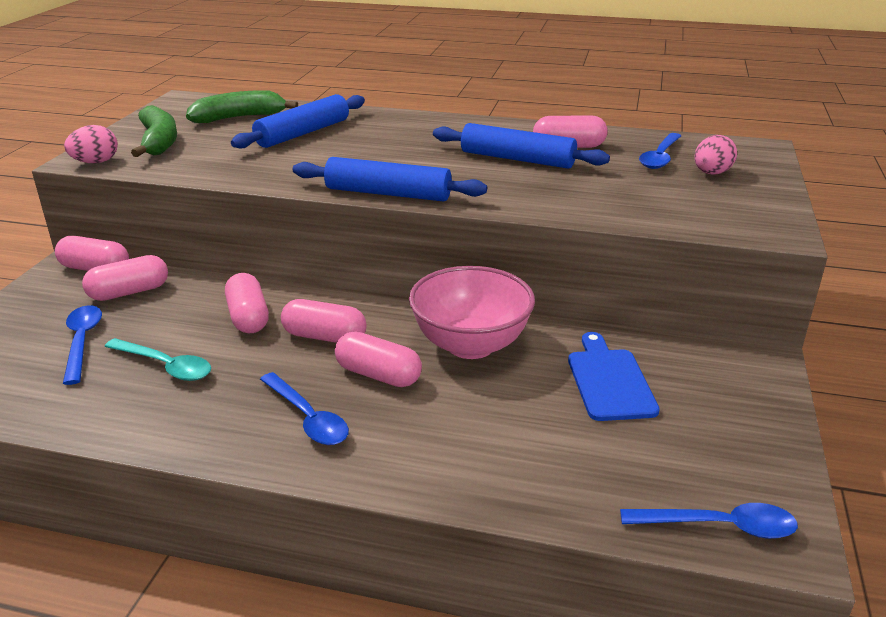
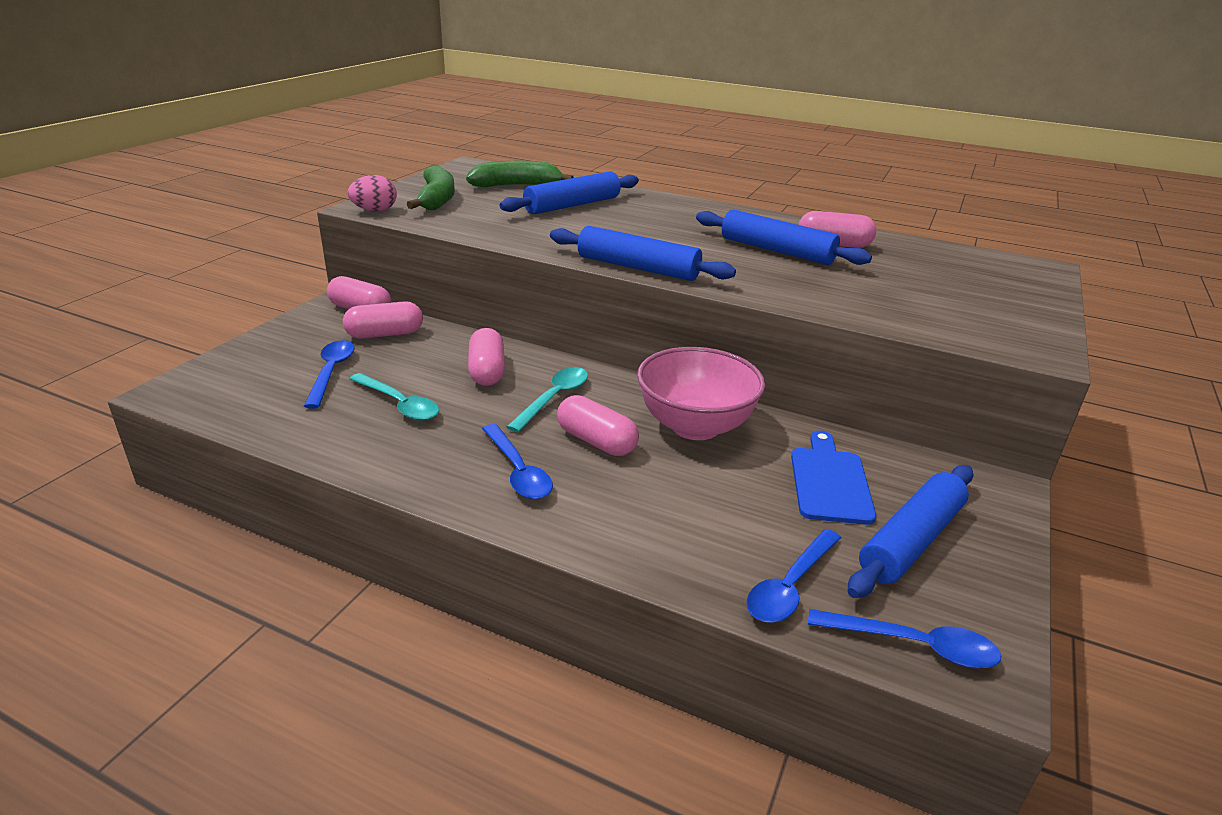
camera: 10 degrees right, 0 degrees up
pink capsule [281,299,367,343] -> turquoise spoon [507,367,588,433]
blue spoon [639,133,681,169] -> blue spoon moved to [746,529,841,623]
pink egg [694,135,737,175] -> none
none -> blue rolling pin [848,465,974,598]

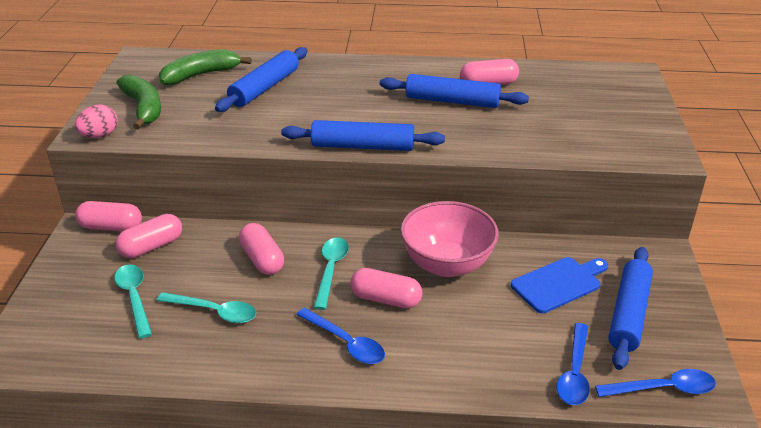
camera: 20 degrees left, 5 degrees up
blue spoon [304,340,355,408] -> turquoise spoon [114,264,152,339]
blue cutting board [791,431,876,525] -> blue cutting board turned 75 degrees clockwise [511,257,608,313]

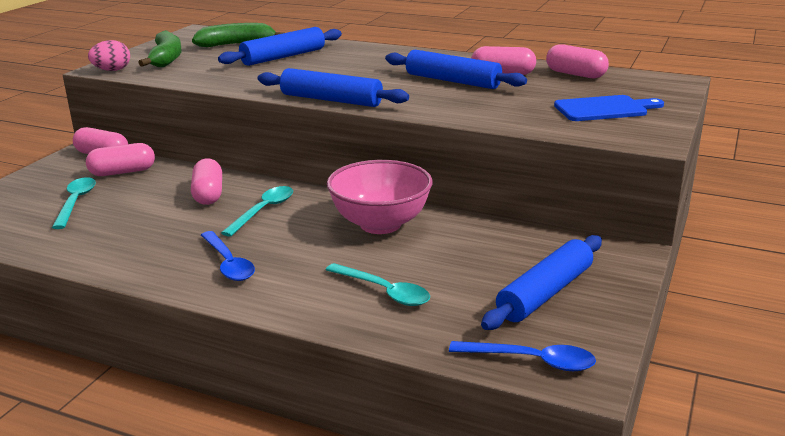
camera: 20 degrees right, 10 degrees down
turquoise spoon [157,292,256,323] -> turquoise spoon moved to [326,263,430,306]
pink capsule [350,268,423,309] -> pink capsule moved to [546,44,609,78]
blue cutting board [511,257,608,313] -> blue cutting board moved to [554,95,664,121]
blue spoon [557,323,590,405] -> none

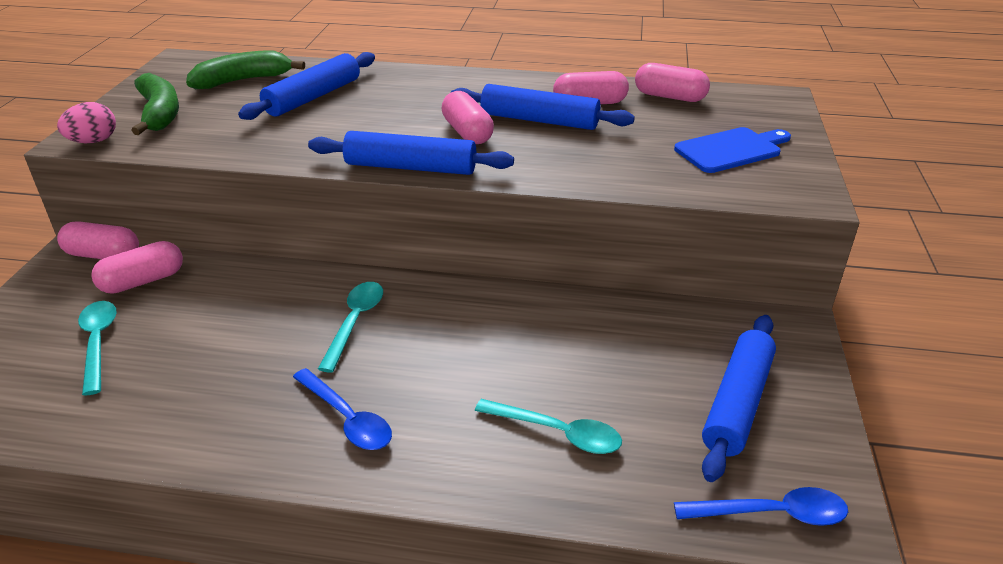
camera: 15 degrees left, 10 degrees up
pink capsule [191,158,222,205] -> pink capsule moved to [441,91,494,144]
pink bowl [327,160,432,234] -> none

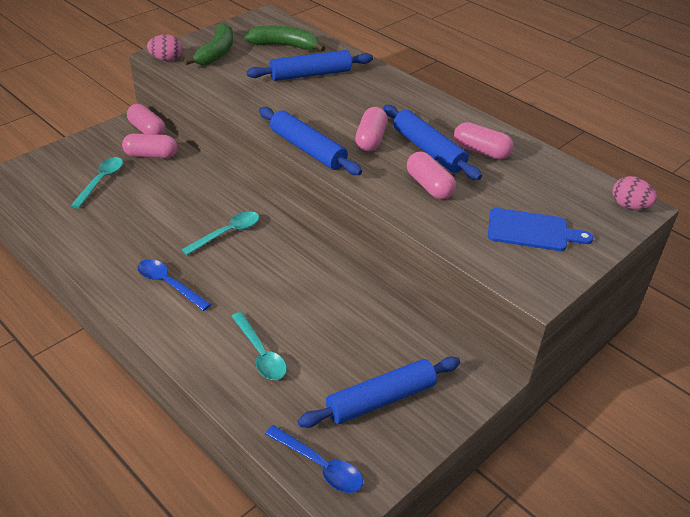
camera: 35 degrees right, 5 degrees up
blue spoon [293,368,392,450] -> blue spoon turned 135 degrees clockwise [137,259,211,311]
pink capsule [635,63,710,102] -> pink capsule moved to [407,151,456,199]
none -> pink egg [613,176,657,210]

